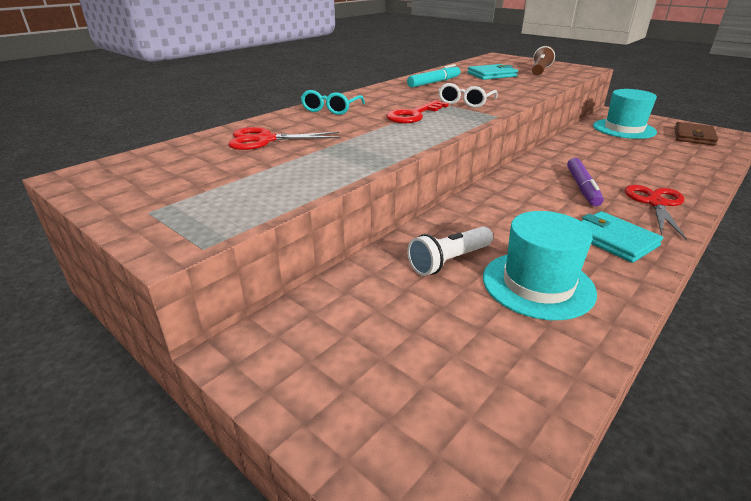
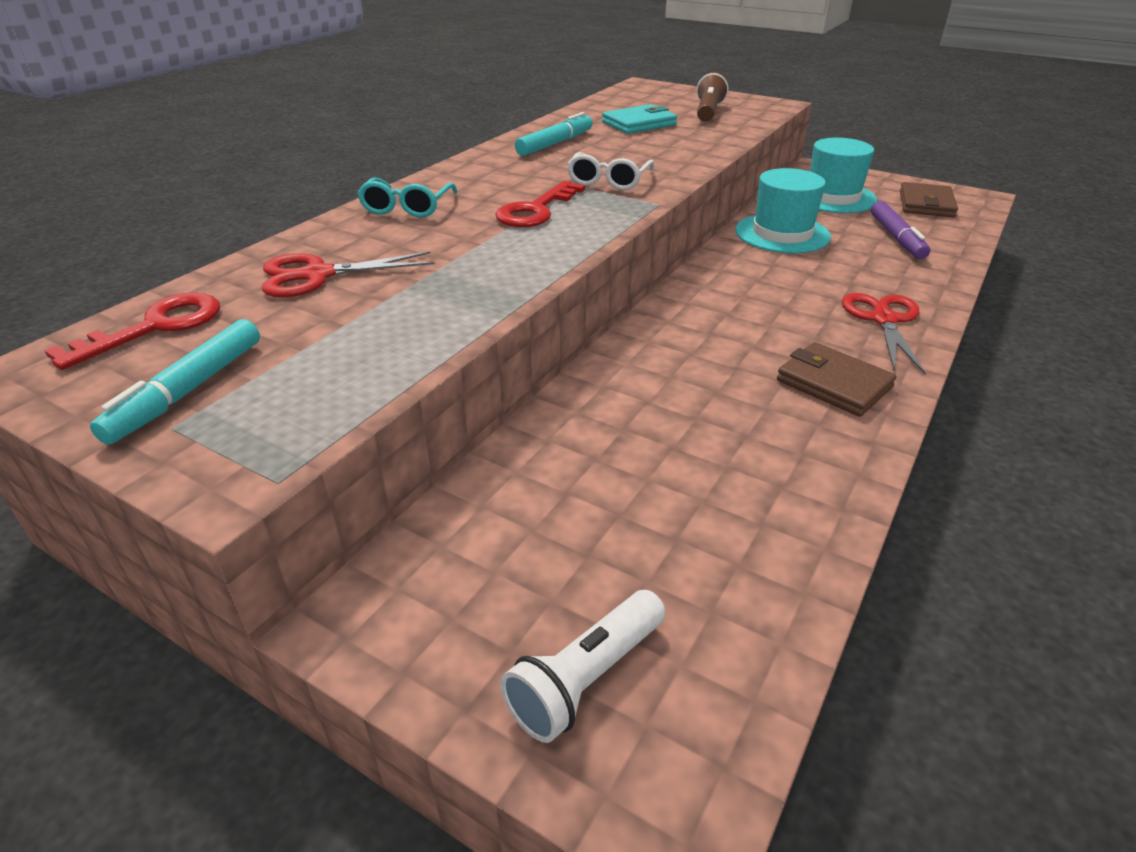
camera: 10 degrees left, 5 degrees up
white flashlight [407,226,493,276] -> white flashlight moved to [500,590,665,743]
turquoise hat [483,211,597,320] -> turquoise hat moved to [735,168,831,253]
purple marker [567,158,604,206] -> purple marker moved to [871,201,930,259]
turquoise wallet [581,211,663,263] -> brown wallet [777,342,897,417]
none -> red key [45,292,220,370]
none -> turquoise marker [90,319,260,445]

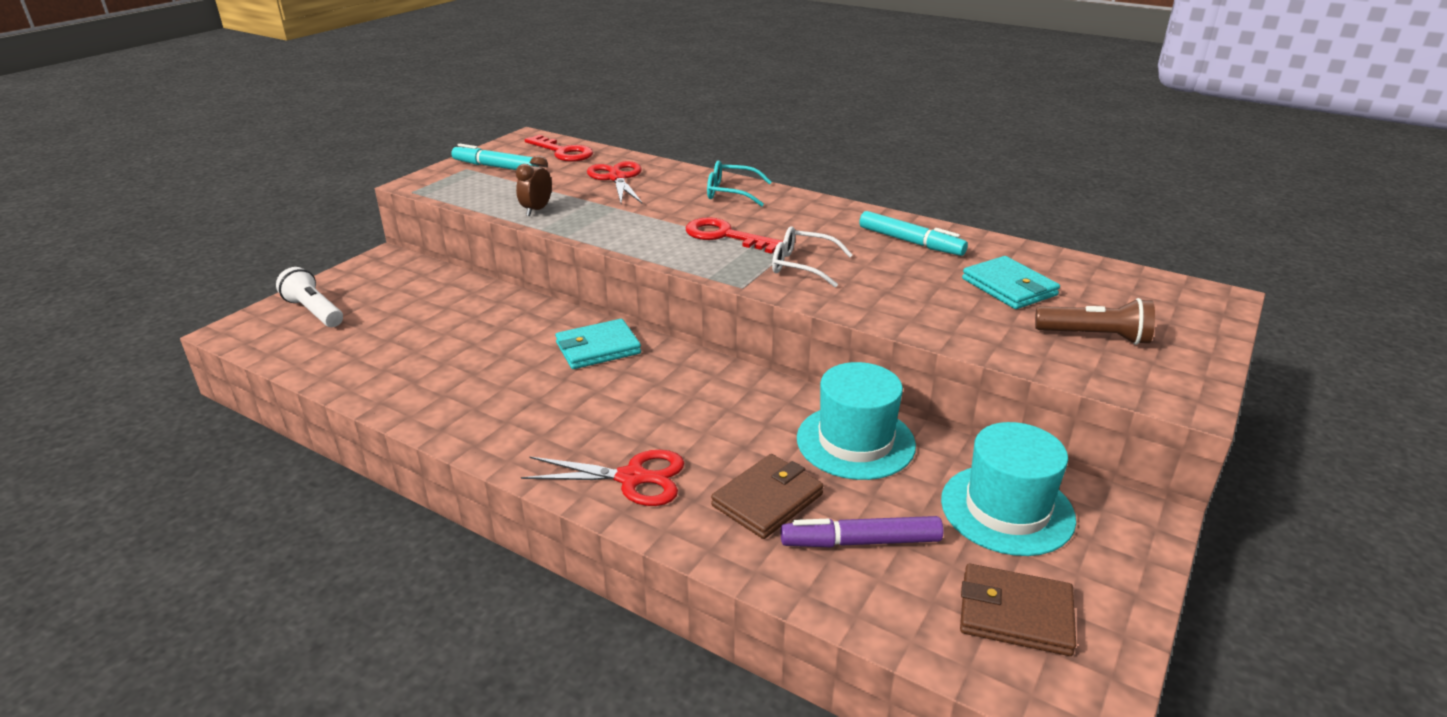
camera: 90 degrees right, 5 degrees down
brown wallet [777,342,897,417] -> brown wallet moved to [711,454,824,539]
none -> brown clock [515,155,552,216]
none -> turquoise wallet [555,319,641,369]

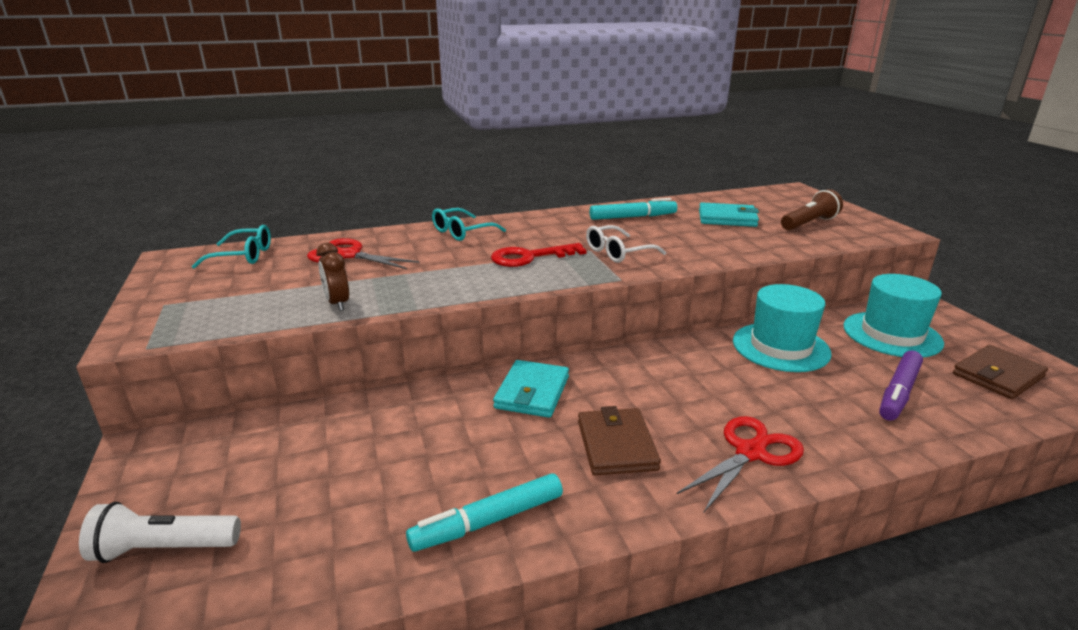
camera: 50 degrees left, 5 degrees down
turquoise marker [451,144,539,170] -> turquoise marker moved to [406,473,563,552]
red key [525,135,593,162] -> turquoise glasses [192,225,271,268]
brown wallet [711,454,824,539] -> brown wallet moved to [578,406,661,475]

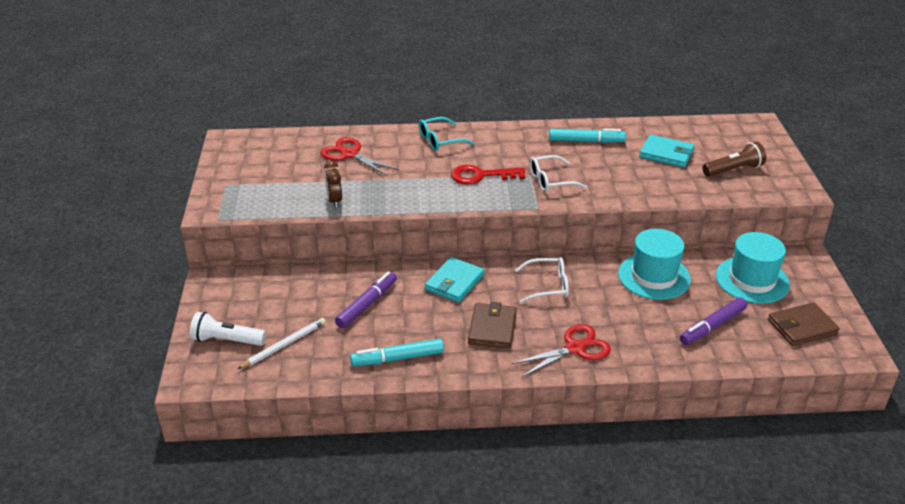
camera: 15 degrees right, 10 degrees up
turquoise glasses [192,225,271,268] -> none
none -> white pencil [237,318,326,369]
none -> purple marker [335,271,397,328]
none -> white glasses [515,257,569,303]

